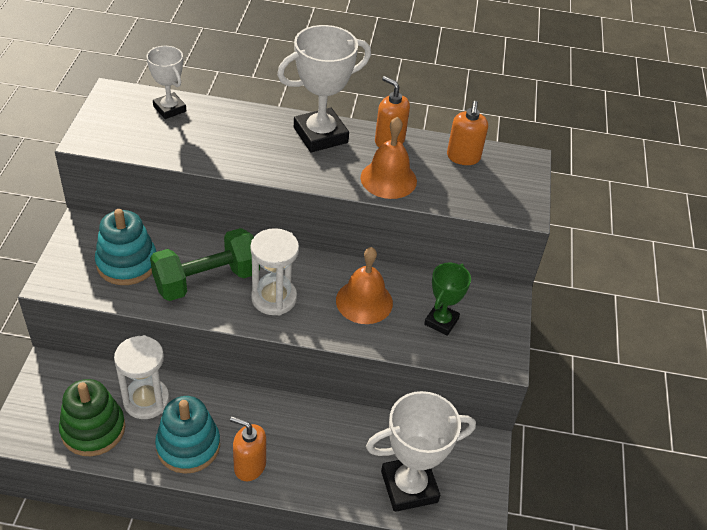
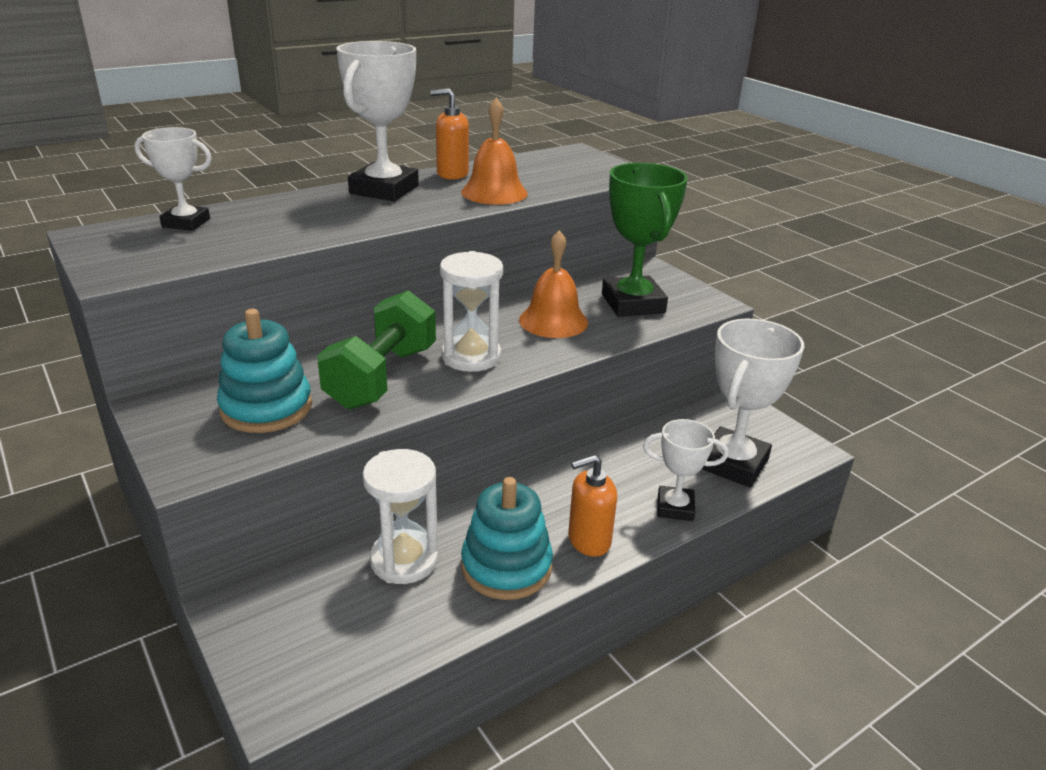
camera: 40 degrees left, 15 degrees down
green stacking toy [59,379,125,456] -> none
green trophy [424,263,471,336] -> green trophy [602,163,688,317], size x1.70
orange soap dispenser [447,101,488,165] -> none
none -> white trophy [643,419,728,521]

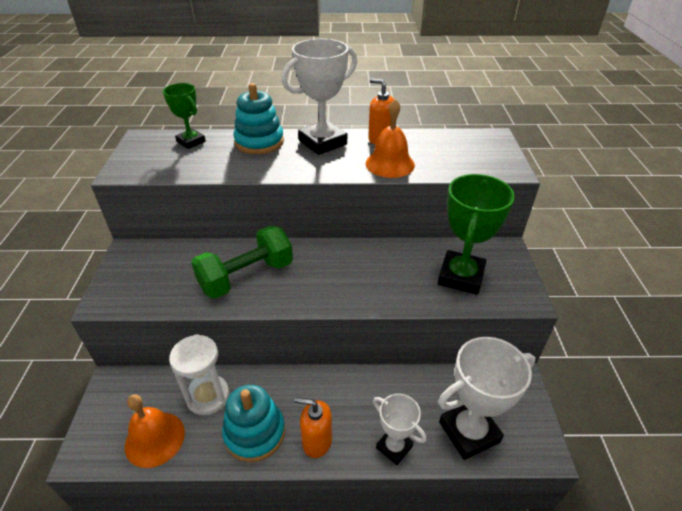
camera: 35 degrees right, 10 degrees up
white trophy [135,127,212,231] -> green trophy [163,83,206,149]
turquoise stacking toy [217,309,312,433] -> turquoise stacking toy moved to [233,83,284,154]
white hourglass [440,251,503,372] -> none
orange bell [519,230,588,338] -> orange bell moved to [125,394,185,468]

